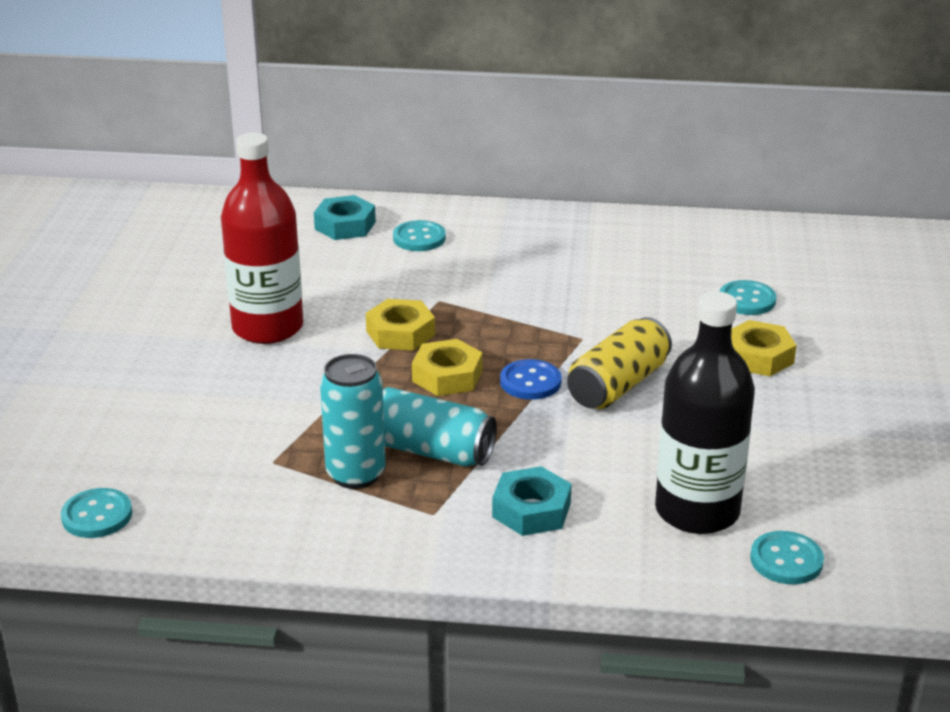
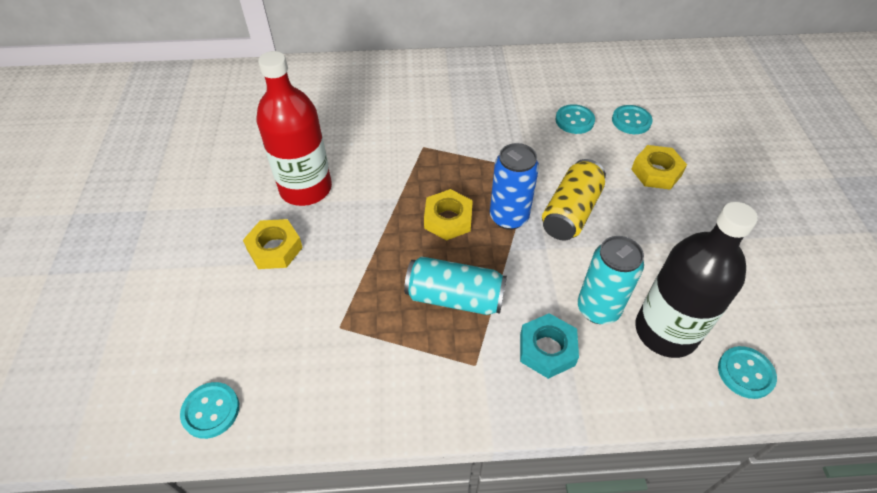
camera: 10 degrees left, 20 degrees up
turquoise nut [314,195,376,240] -> none
turquoise can [320,354,386,489] -> turquoise can moved to [578,236,644,324]
yellow nut [366,299,435,351] -> yellow nut moved to [243,219,303,269]
turquoise button [393,220,446,251] -> turquoise button moved to [555,104,595,134]
blue button [500,359,562,400] -> blue can [490,143,539,230]

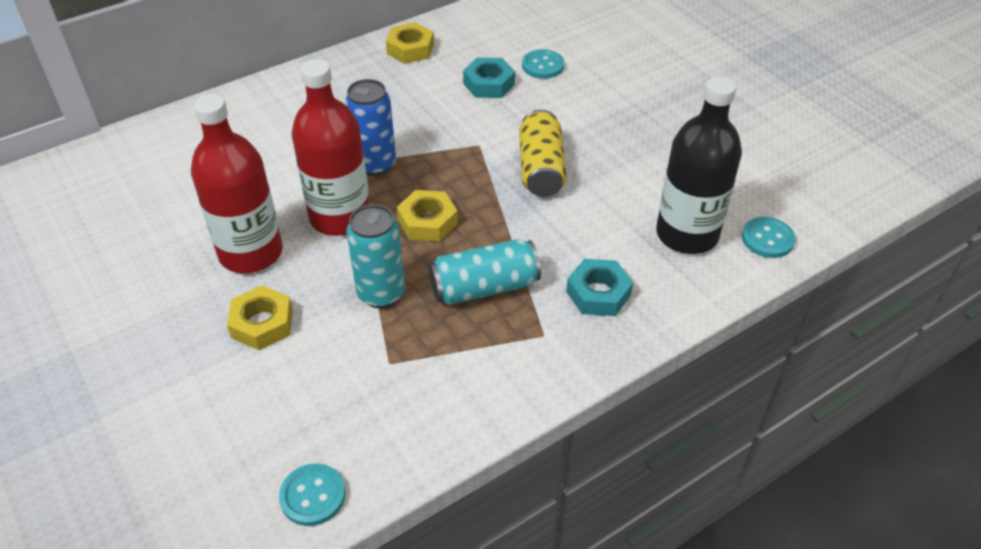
camera: 30 degrees left, 5 degrees down
blue can [490,143,539,230] -> blue can moved to [345,79,396,176]
turquoise button [555,104,595,134] -> turquoise nut [463,58,515,98]
turquoise can [578,236,644,324] -> turquoise can moved to [346,204,405,308]
yellow nut [631,145,687,190] -> yellow nut moved to [386,23,434,63]
none -> red bottle [291,59,370,236]

